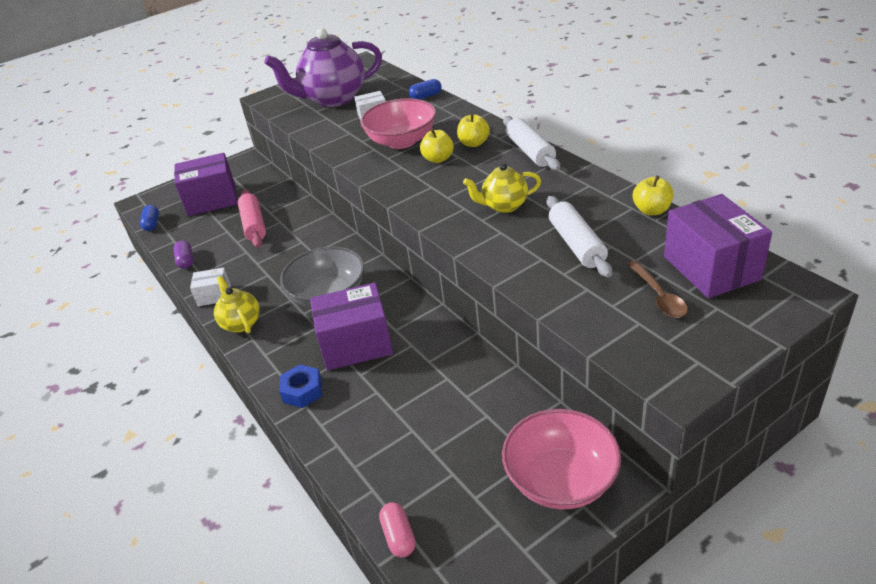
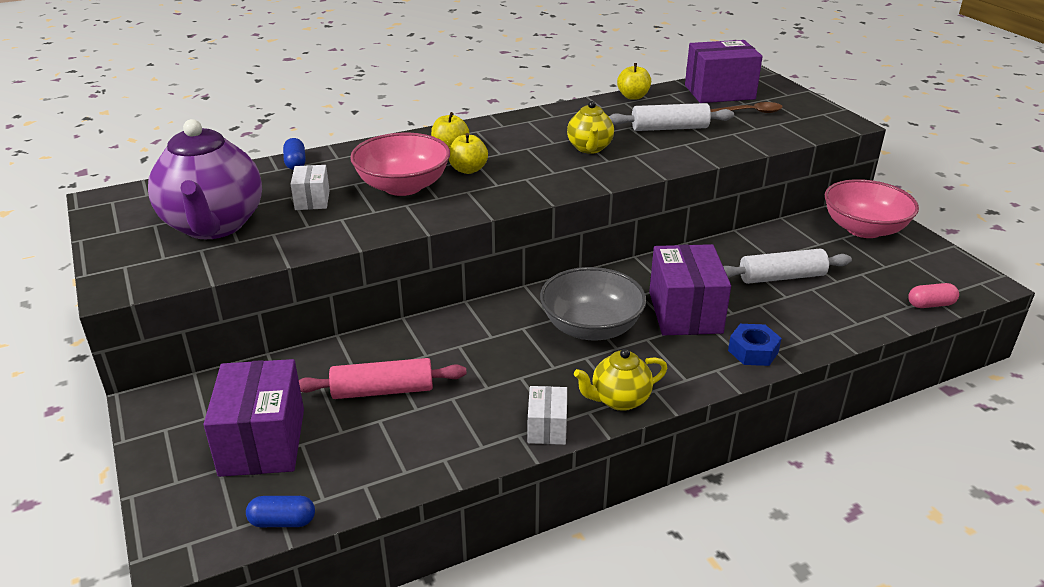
camera: 85 degrees left, 5 degrees down
purple capsule [174,240,193,269] -> none
white rolling pin [503,116,560,170] -> white rolling pin moved to [723,249,852,284]

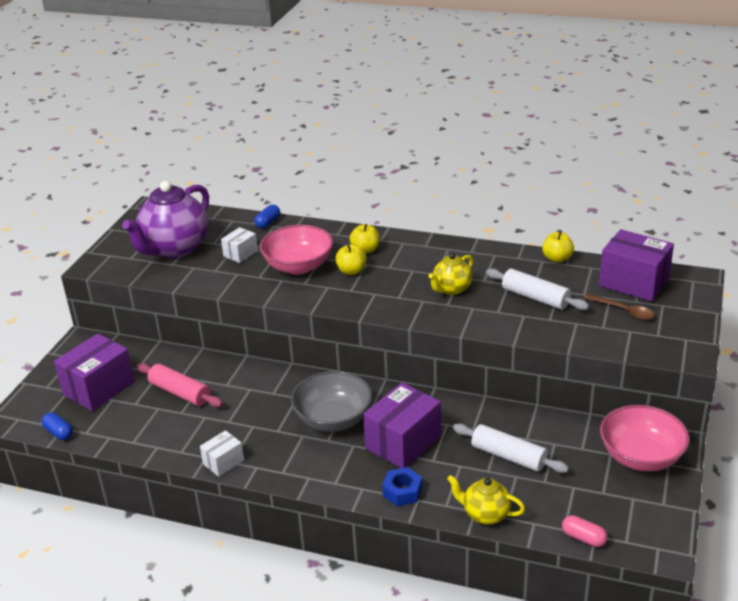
camera: 45 degrees right, 0 degrees up
yellow teapot [574,349,667,411] -> yellow teapot moved to [447,475,525,525]

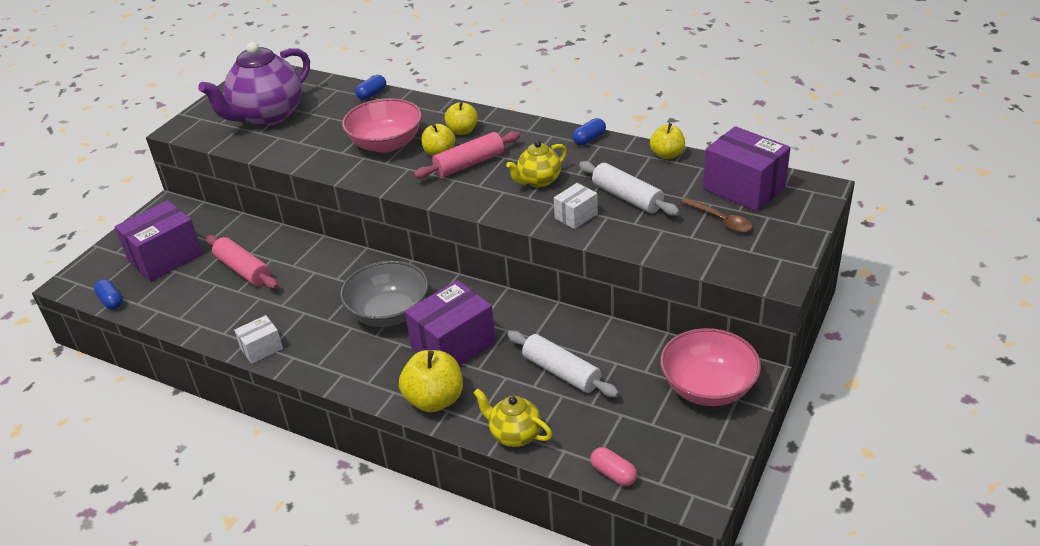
camera: 10 degrees right, 5 degrees up
white box [221,227,258,263] -> white box moved to [554,183,598,229]
blue nut [382,467,422,506] -> yellow apple [399,350,463,412]
none -> pink rolling pin [414,131,521,179]
none -> blue capsule [572,118,606,145]

